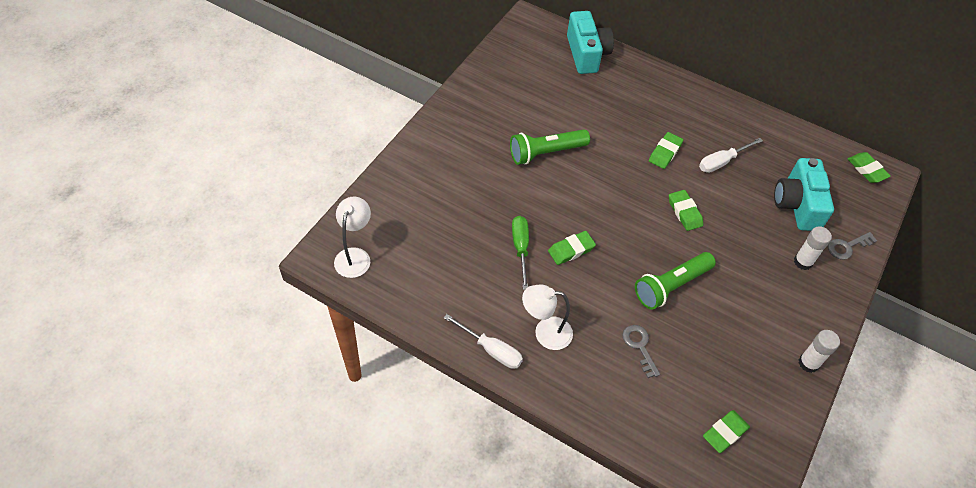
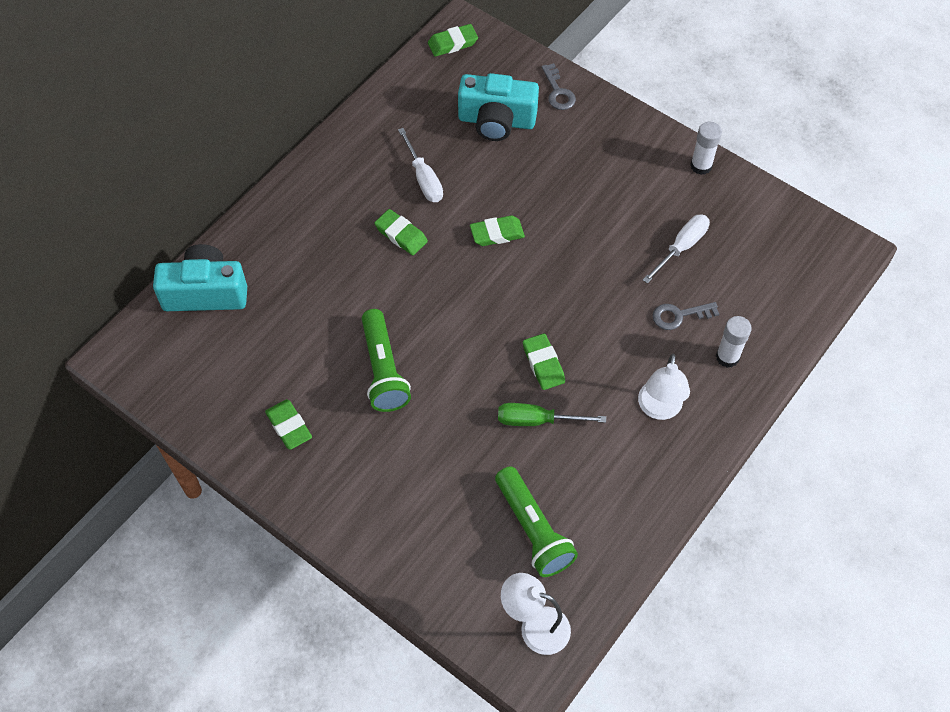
camera: 80 degrees left, 5 degrees up
white screwdriver [444,314,523,369] -> white screwdriver moved to [643,215,710,284]
green flashlight [635,252,716,310] -> green flashlight moved to [495,466,578,577]
green eraser [703,410,750,453] -> green eraser moved to [265,399,312,450]
white glue stick [794,226,832,270] -> white glue stick moved to [716,316,752,368]

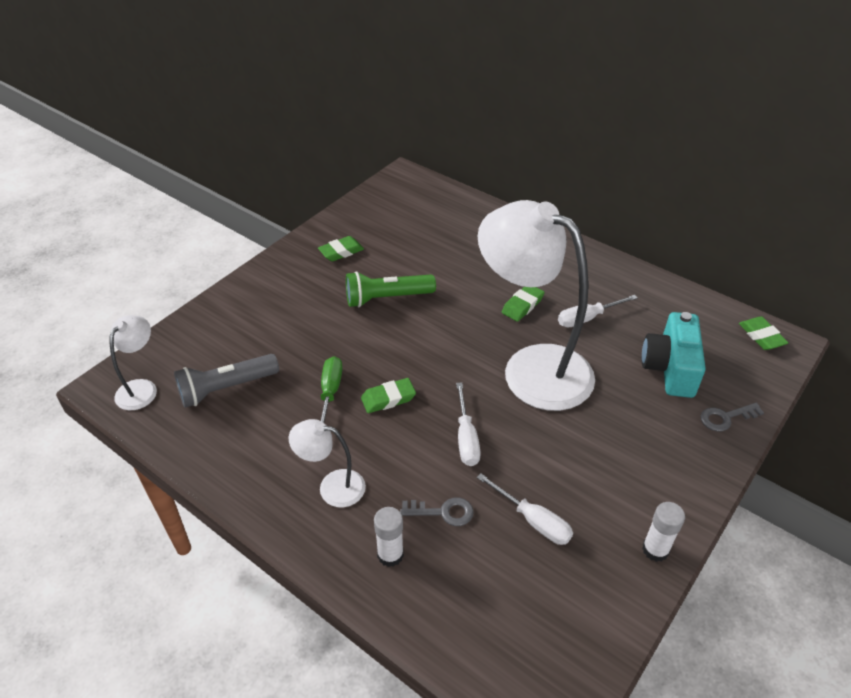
camera: 90 degrees right, 15 degrees down
turquoise camera [153,244,247,311] -> none
green eraser [470,215,525,246] -> white lamp [478,200,595,411]
green flashlight [495,466,578,577] -> grey flashlight [174,354,279,408]
grey key [652,302,719,330] -> grey key turned 105 degrees clockwise [400,497,474,526]
none -> white screwdriver [456,382,481,466]

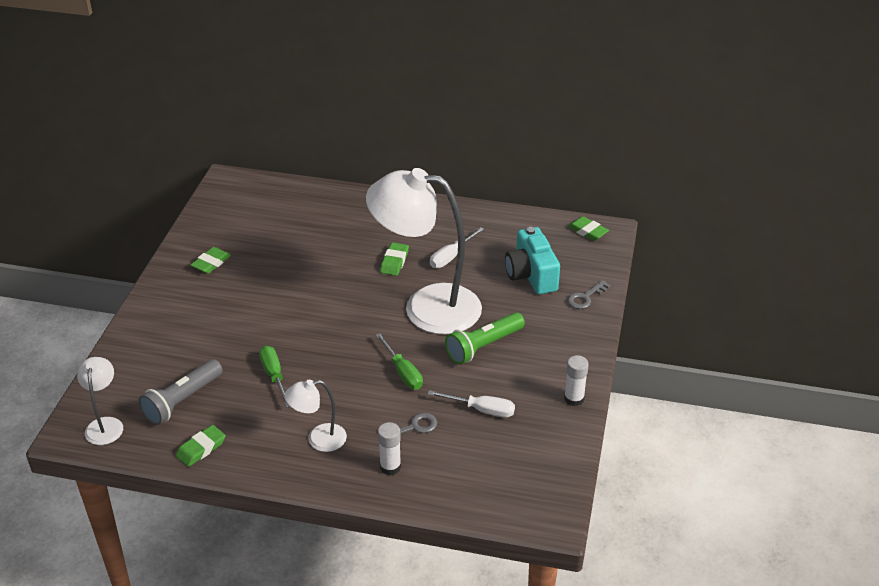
camera: 25 degrees left, 5 degrees down
green flashlight [346,271,436,307] -> green flashlight moved to [445,312,525,364]
green eraser [361,378,416,413] -> green eraser moved to [176,425,226,467]
white screwdriver [456,382,481,466] -> green screwdriver [375,333,423,390]

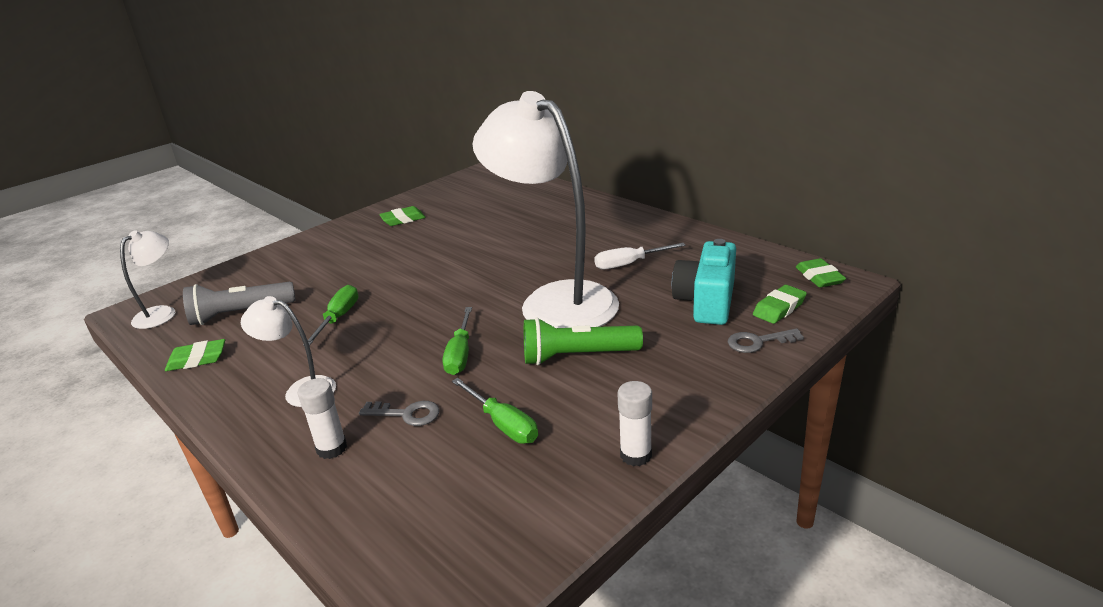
camera: 35 degrees right, 10 degrees down
green eraser [380,243,409,276] -> green eraser moved to [753,285,807,324]
white screwdriver [428,390,515,418] -> green screwdriver [452,378,538,444]

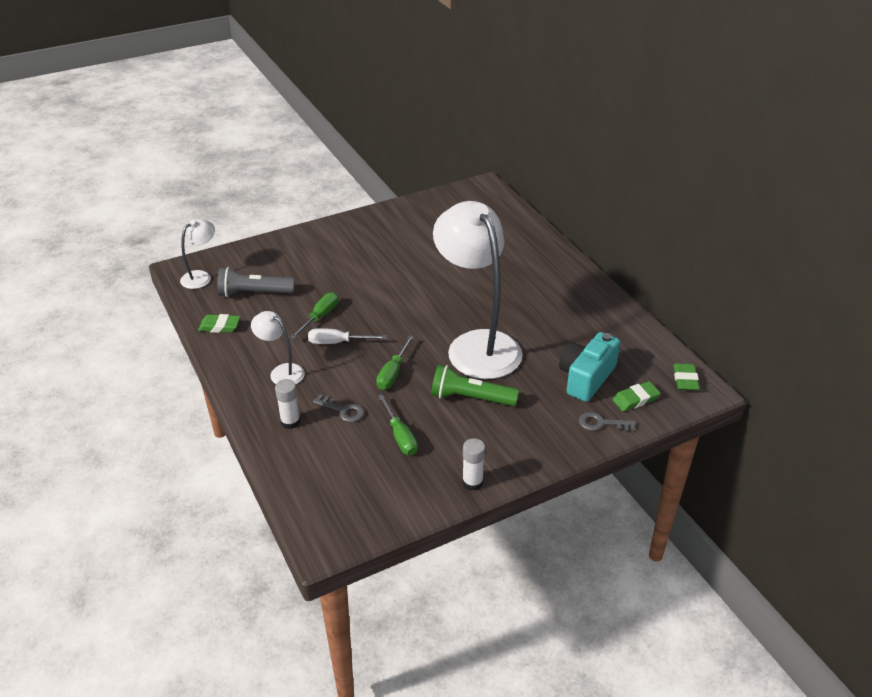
camera: 15 degrees right, 10 degrees up
green eraser [379,206,426,226] -> none
white screwdriver [594,243,686,269] -> white screwdriver moved to [308,328,387,344]

